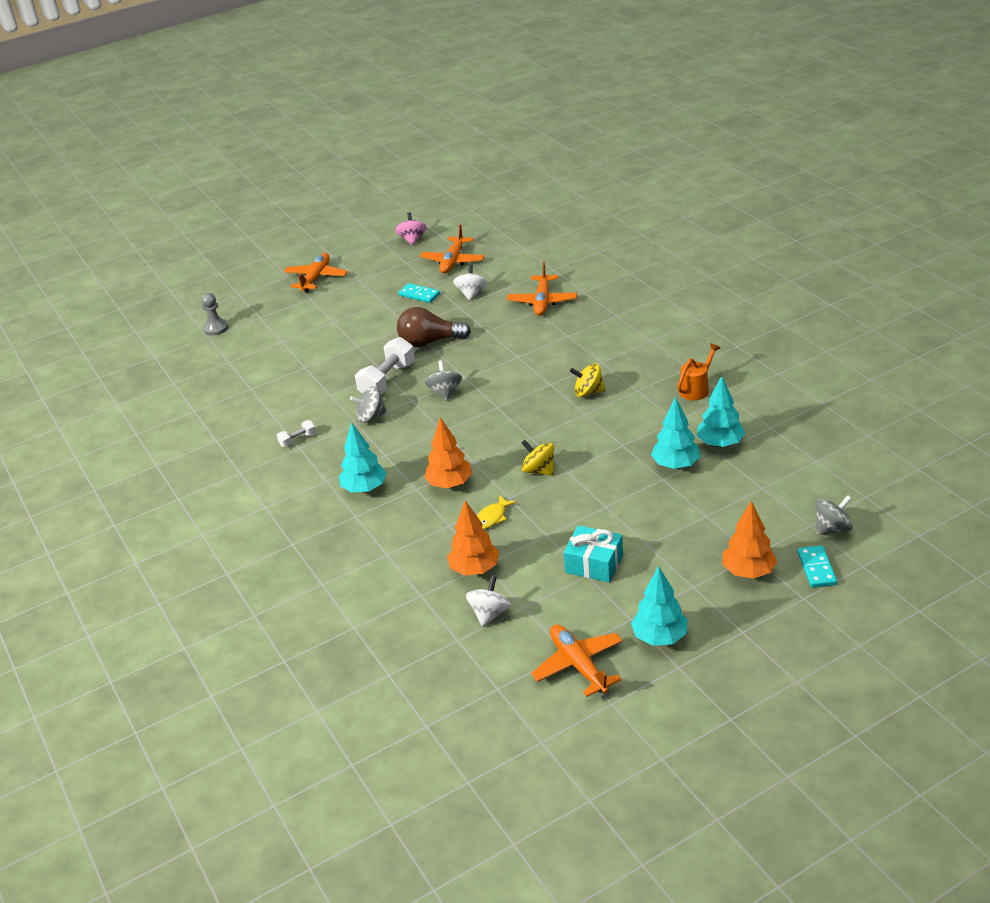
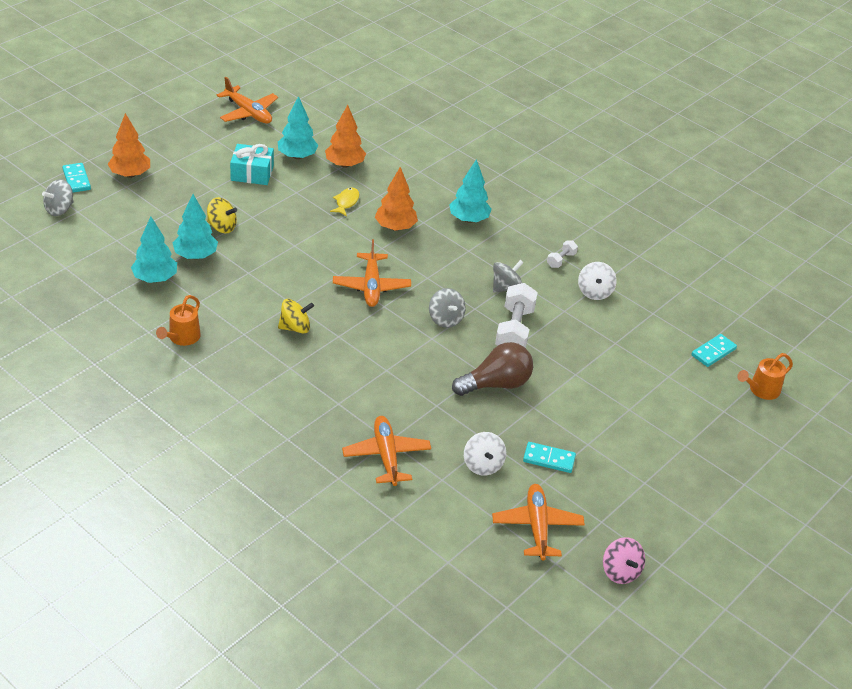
camera: 155 degrees right, 5 degrees up
grey pawn [201,293,228,336] -> orange watering can [737,353,793,400]
orange plane [284,253,348,292] -> orange plane moved to [333,239,411,307]
white spinning top [466,576,511,627] -> white spinning top moved to [578,262,616,300]
yellow spinning top [522,440,554,476] -> yellow spinning top moved to [207,197,237,233]
turquoise tree [631,566,688,646] -> turquoise tree moved to [278,96,319,159]
none -> turquoise domino [691,334,737,367]

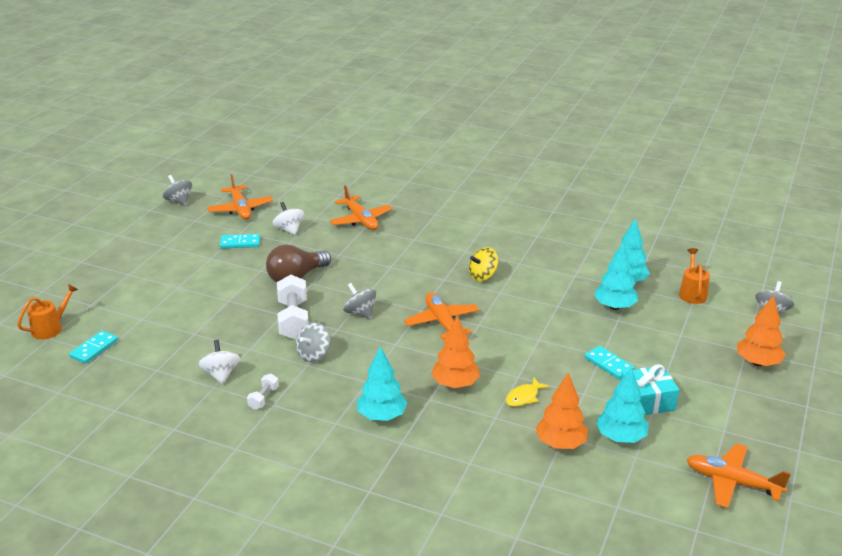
camera: 165 degrees right, 10 degrees down
turquoise domino [62,163,91,193] -> turquoise domino moved to [585,346,634,379]
orange watering can [156,295,201,346] -> orange watering can moved to [679,248,710,304]
yellow spinning top [207,197,237,233] -> none
yellow fish [330,187,359,216] -> yellow fish turned 45 degrees clockwise [506,378,550,407]
pink spinning top [603,537,645,584] -> grey spinning top [163,175,192,206]

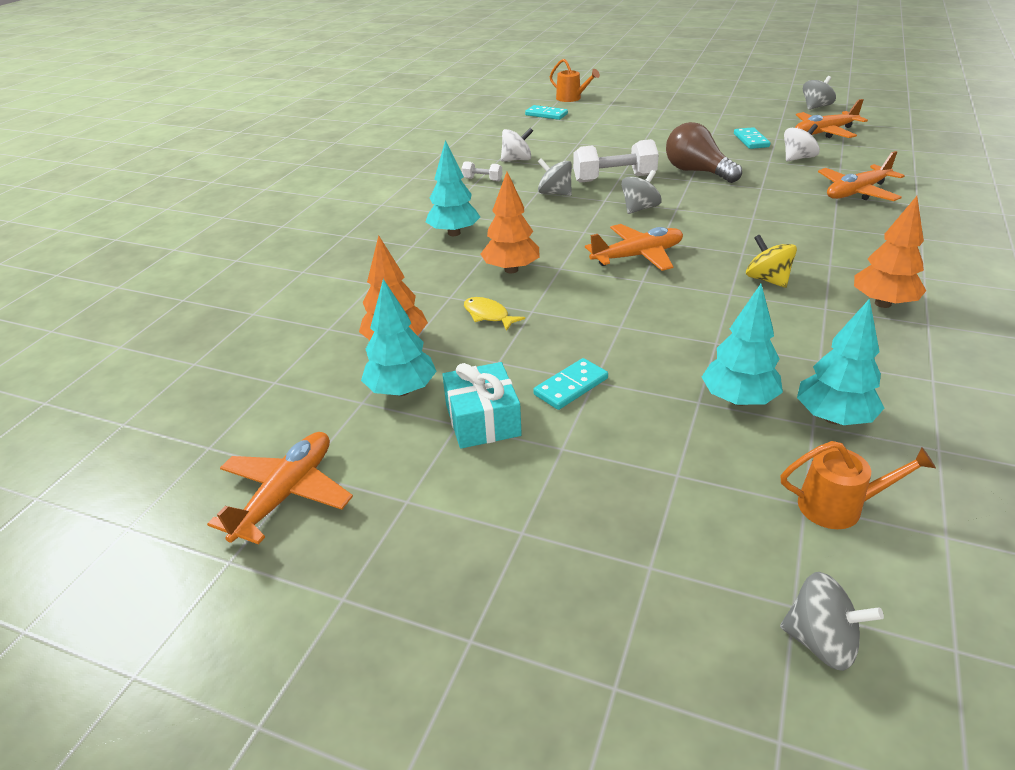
camera: 90 degrees right, 5 degrees up
orange tree [737,295,786,367] -> orange tree moved to [854,196,926,308]

